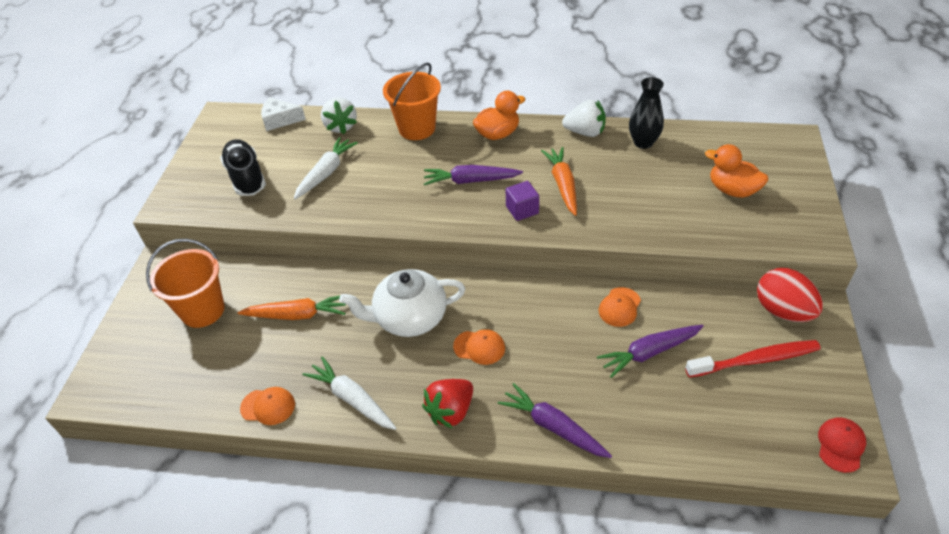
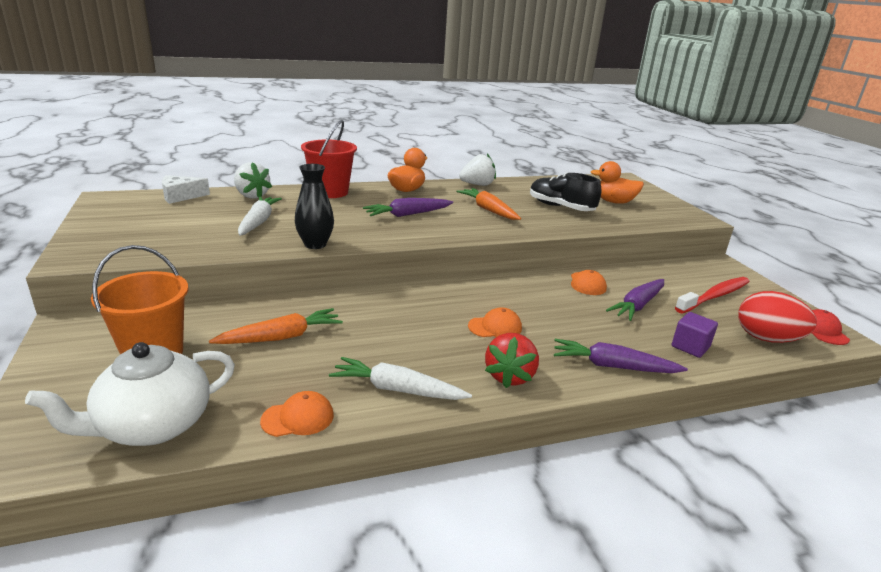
camera: 30 degrees left, 20 degrees down
black shoe [220,139,266,196] -> black shoe moved to [530,173,601,211]
white teapot [339,269,465,337] -> white teapot moved to [25,342,235,446]
orange bucket [383,63,441,140] -> red bucket [301,120,357,198]
purple cube [506,181,539,221] -> purple cube moved to [672,312,718,358]
black vase [629,77,664,149] -> black vase moved to [295,164,334,249]
red egg [757,268,823,322] -> red egg moved to [738,291,817,343]

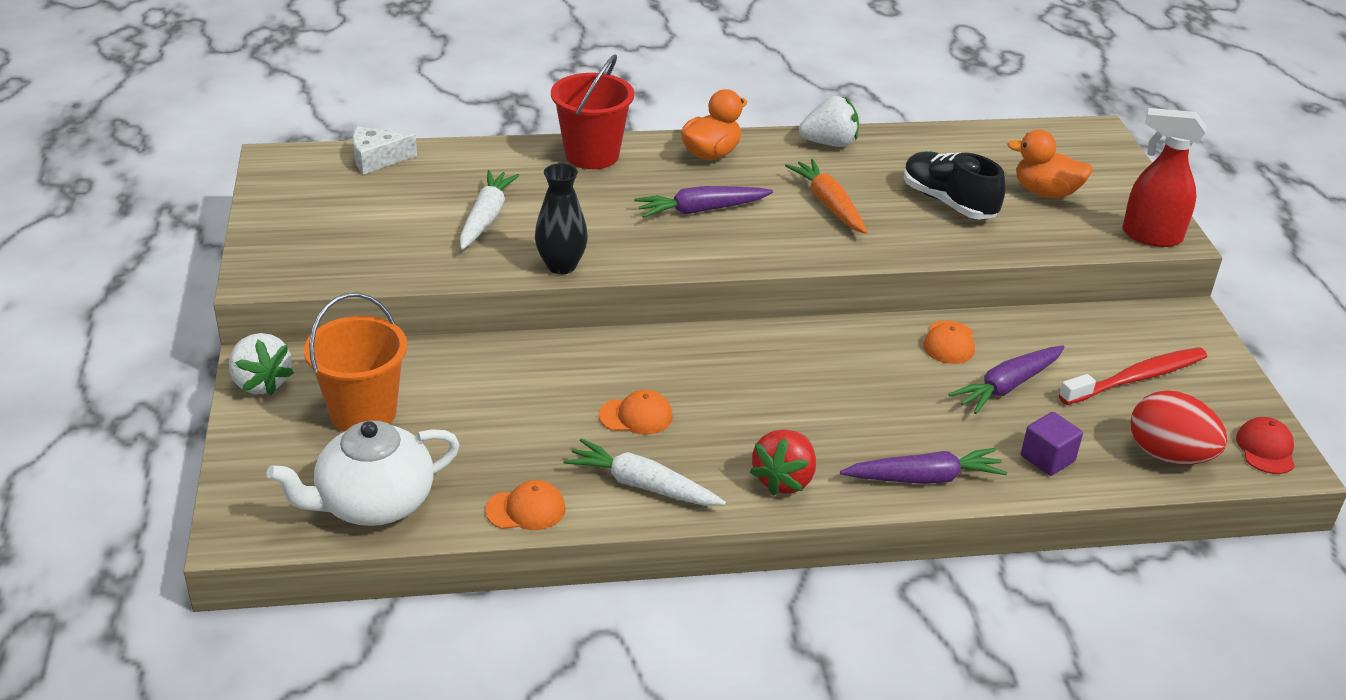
camera: 10 degrees right, 10 degrees up
orange carrot [209,308,343,344] -> none
white strawberry [234,162,272,199] -> white strawberry moved to [229,333,294,396]
orange cap [468,307,522,337] -> orange cap moved to [599,390,673,435]
purple carrot [554,339,688,373] -> purple carrot turned 150 degrees clockwise [840,448,1007,484]
none -> red spray bottle [1122,108,1206,247]

